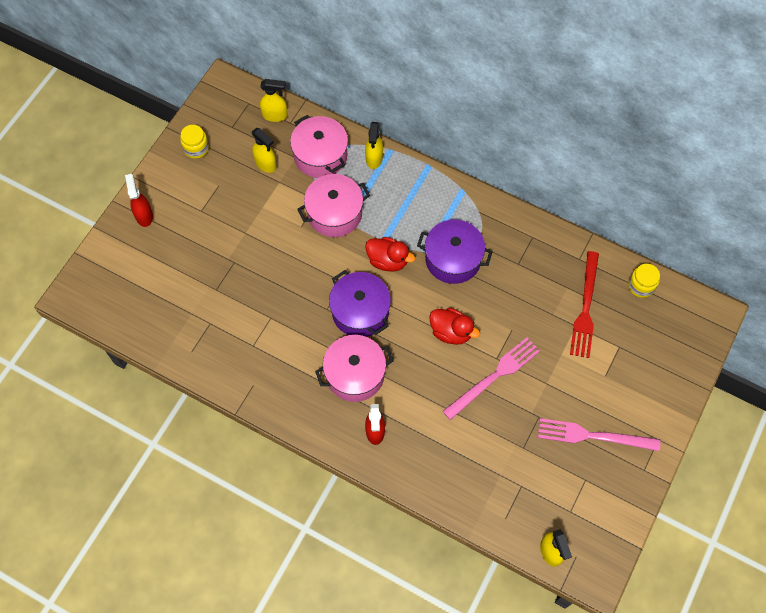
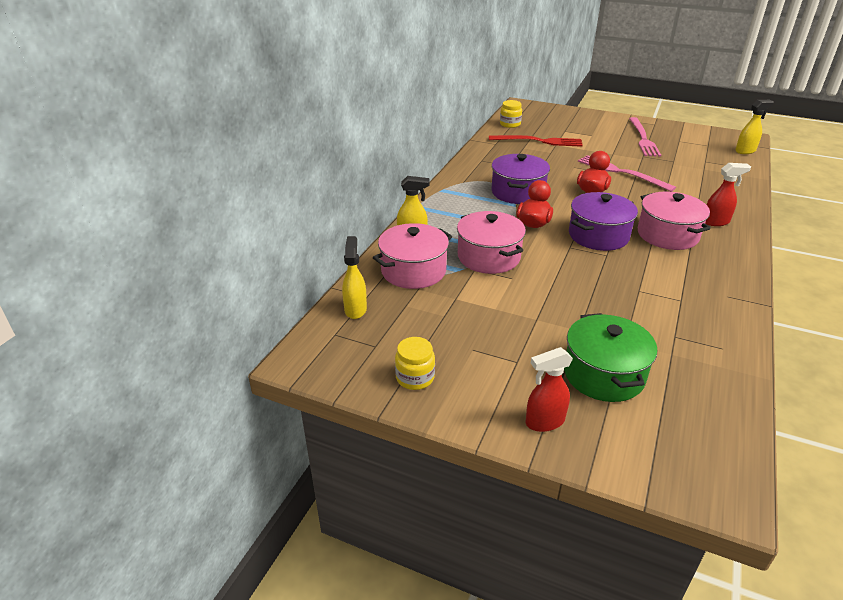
camera: 95 degrees left, 30 degrees down
yellow spray bottle [252,128,277,173] -> none
none -> green pot [564,313,657,402]

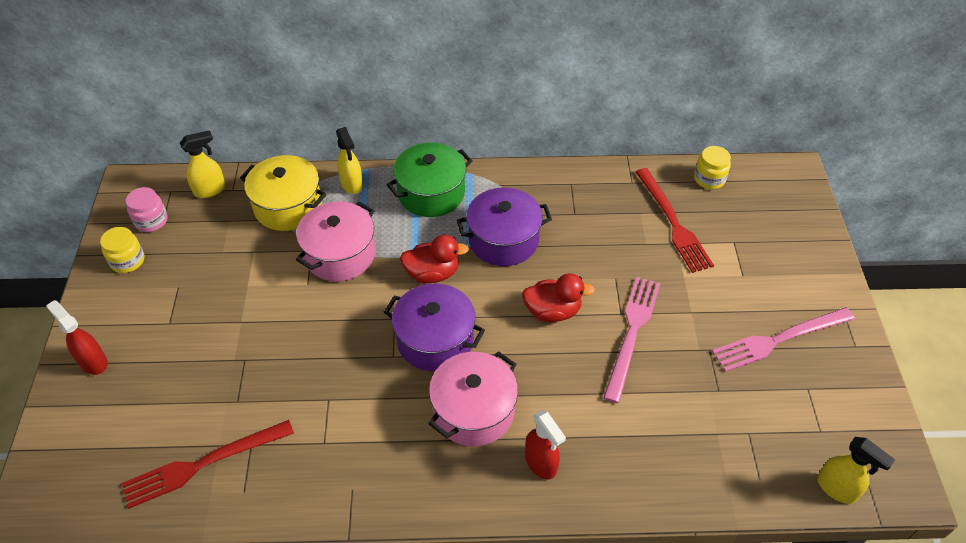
camera: 65 degrees right, 15 degrees up
pink pot [373,223,452,289] -> yellow pot [240,155,326,231]
green pot [564,313,657,402] -> green pot moved to [386,143,472,217]
none -> red fork [122,420,294,509]
none -> pink jar [126,187,168,232]

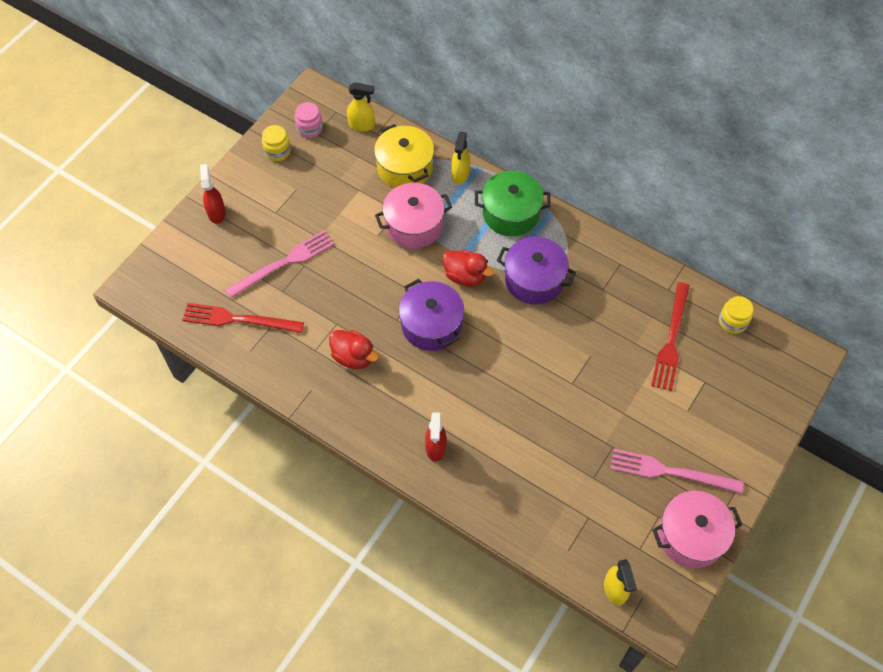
camera: 35 degrees right, 10 degrees up
pink pot [429,351,518,446] -> pink pot moved to [652,491,742,568]
red duck [522,273,595,322] -> red duck moved to [329,330,378,369]
pink fork [603,277,661,403] -> pink fork moved to [225,230,335,298]

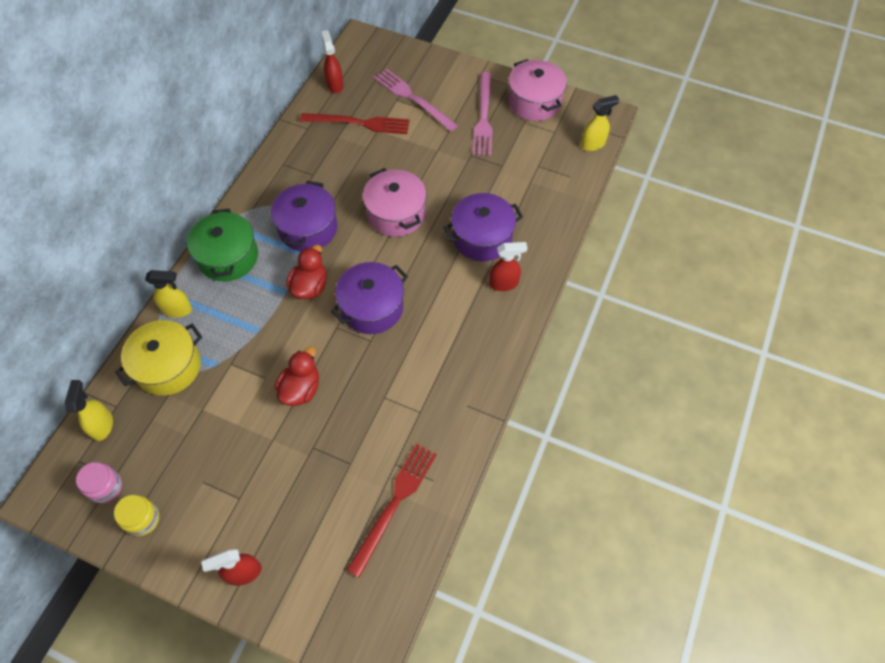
camera: 100 degrees left, 0 degrees up
red fork [182,303,304,333] -> red fork turned 150 degrees counterclockwise [347,444,437,577]
pink fork [225,230,335,298] -> pink fork moved to [374,69,458,131]
red duck [329,330,378,369] -> red duck moved to [275,347,319,406]
pink pot [375,183,452,249] -> pink pot moved to [363,168,426,237]
yellow jar [719,296,753,334] -> red spray bottle [321,30,343,93]
none -> purple pot [443,193,523,261]

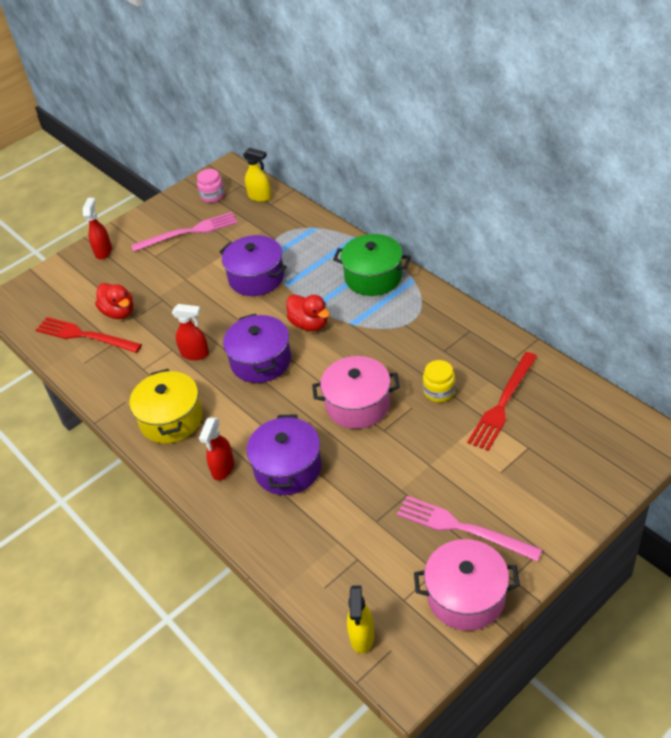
camera: 120 degrees right, 15 degrees down
yellow jar [114,495,159,536] -> yellow jar moved to [423,360,455,402]
yellow pot [115,320,202,396] -> yellow pot moved to [130,369,203,443]
yellow spray bottle [145,270,192,318] -> none
purple pot [271,181,337,251] -> purple pot moved to [219,235,287,296]
red duck [275,347,319,406] -> red duck moved to [95,283,133,319]
red spray bottle [321,30,343,93] -> red spray bottle moved to [172,304,209,360]
red fork [347,444,437,577] -> red fork turned 150 degrees clockwise [36,317,142,353]
pink fork [374,69,458,131] -> pink fork moved to [131,212,237,252]

